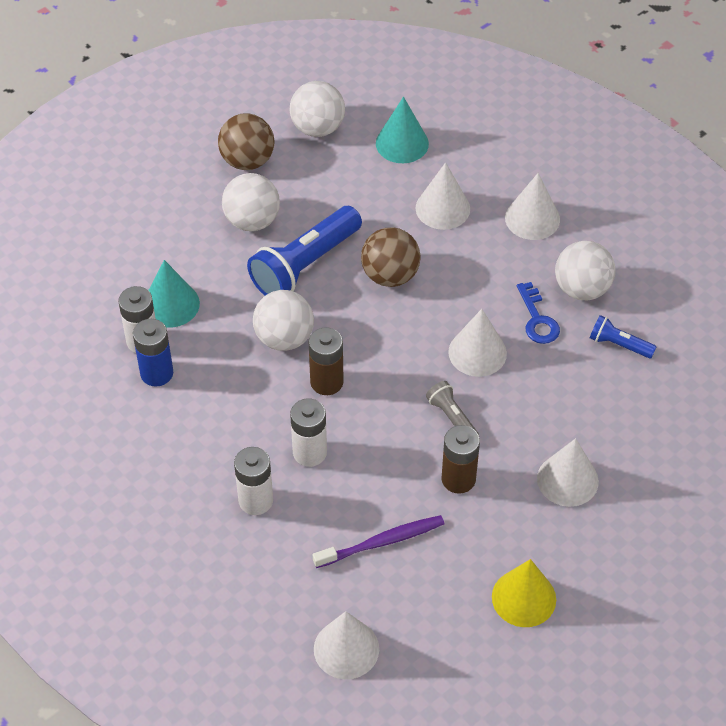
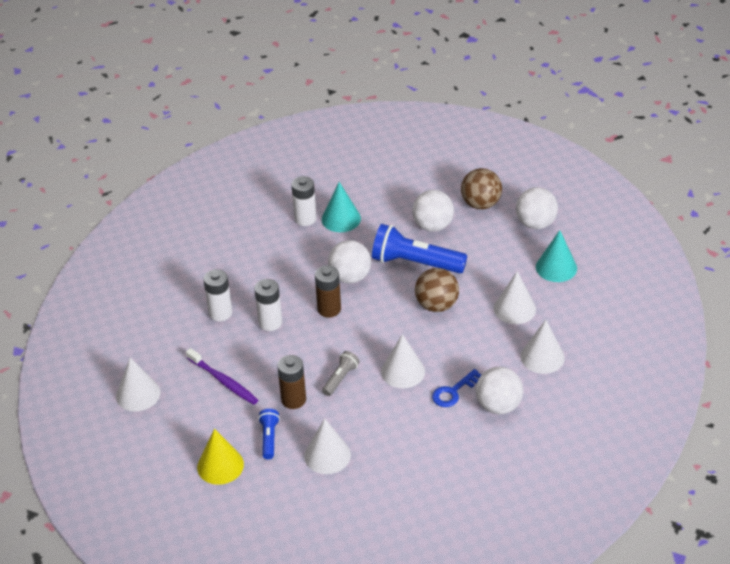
camera: 65 degrees right, 10 degrees down
blue battery [133,319,173,387] -> none
blue flashlight [590,315,657,358] -> blue flashlight moved to [258,409,280,460]

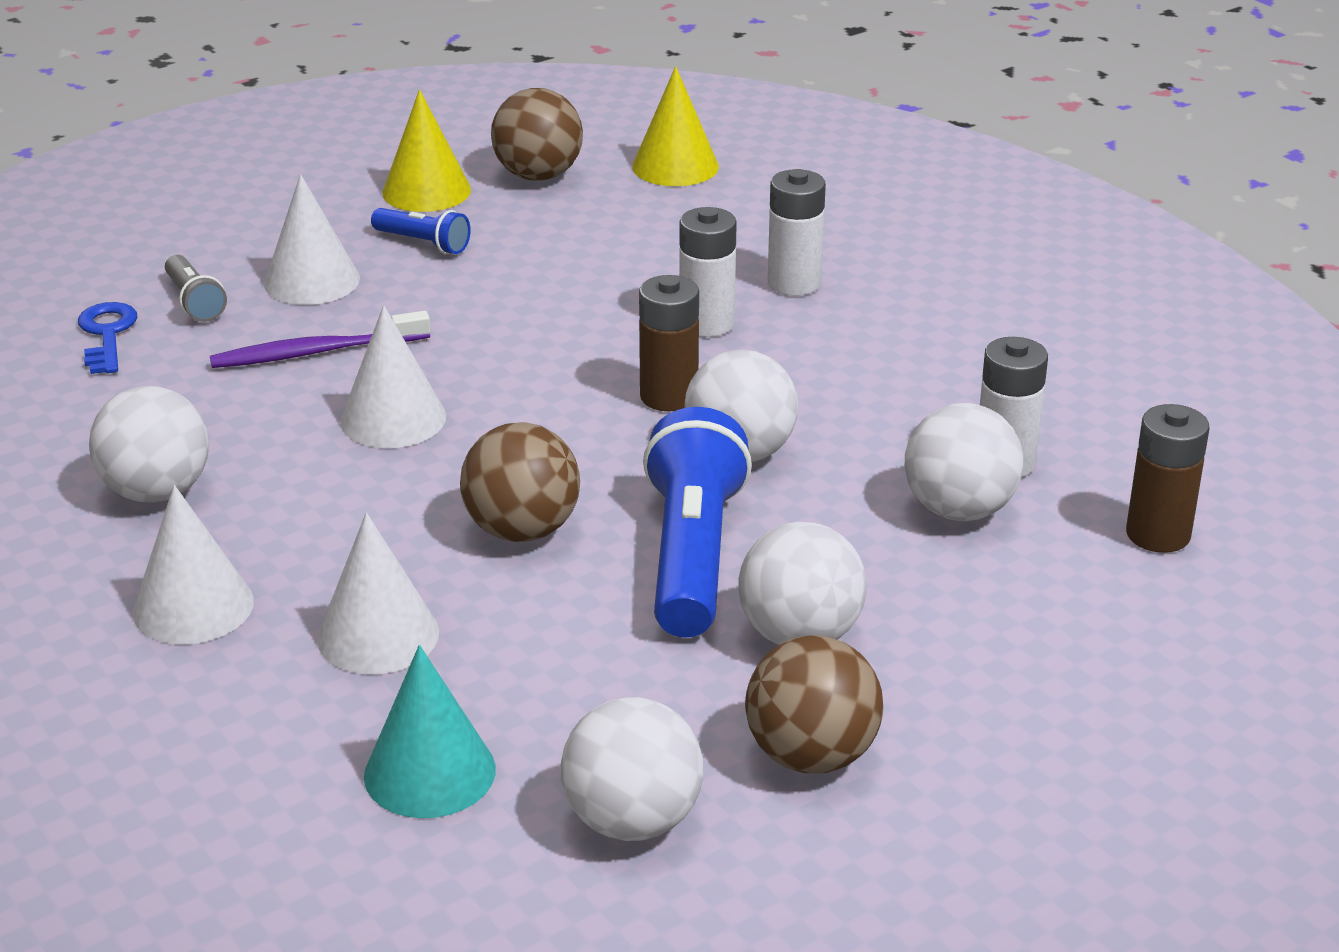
camera: 120 degrees right, 10 degrees down
white cone [116,357,160,412] -> yellow cone [632,66,719,186]
purple toothbrush [186,348,258,405] -> purple toothbrush moved to [210,311,431,368]
brown battery [277,355,306,409] -> brown battery moved to [1126,404,1210,553]
turquoise cone [322,182,361,232] -> white ball [905,403,1023,521]
grey flashlight [322,351,360,396] -> grey flashlight moved to [165,255,227,322]
blue flashlight [372,224,467,273] -> blue flashlight turned 45 degrees counterclockwise [643,407,752,637]
blue key [432,369,481,407] -> blue key moved to [78,302,137,374]
none -> brown ball [491,88,583,181]

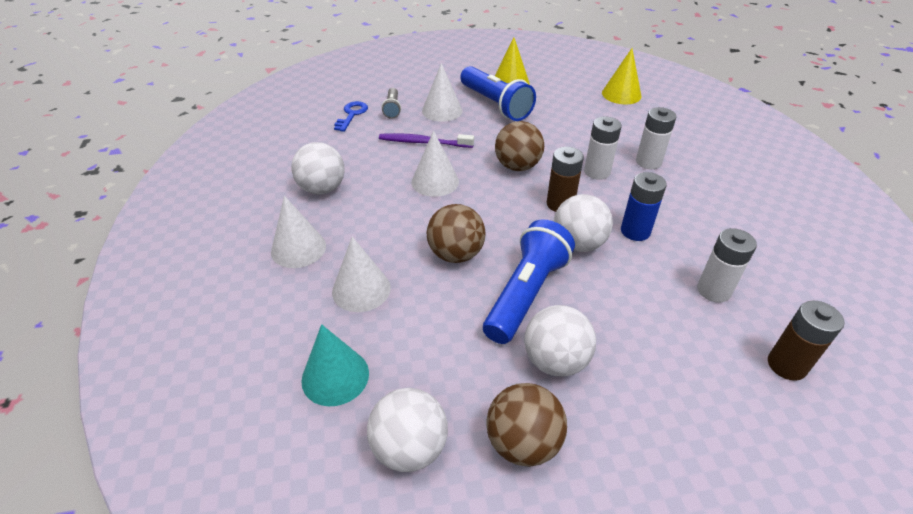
camera: 25 degrees right, 10 degrees up
blue flashlight [371,208,471,254] -> blue flashlight [460,66,536,121], size x2.02
brown ball [491,88,583,181] -> brown ball moved to [495,121,544,171]
white ball [905,403,1023,521] -> none
none -> blue battery [621,172,667,241]

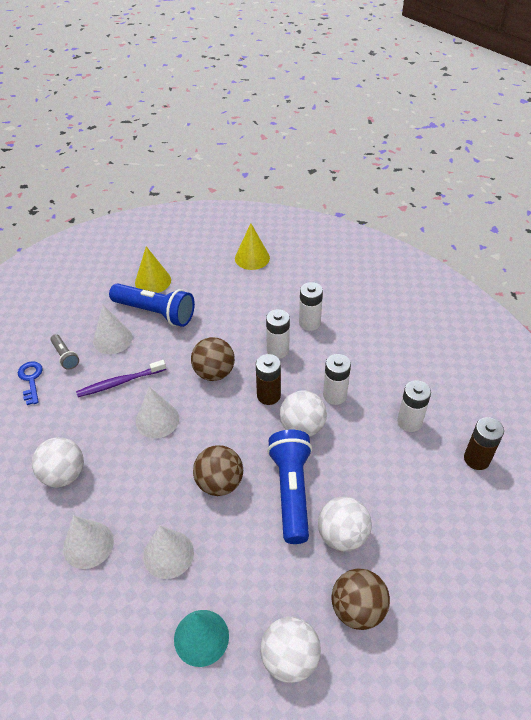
camera: 30 degrees left, 5 degrees up
blue battery [621,172,667,241] -> white battery [323,354,351,405]

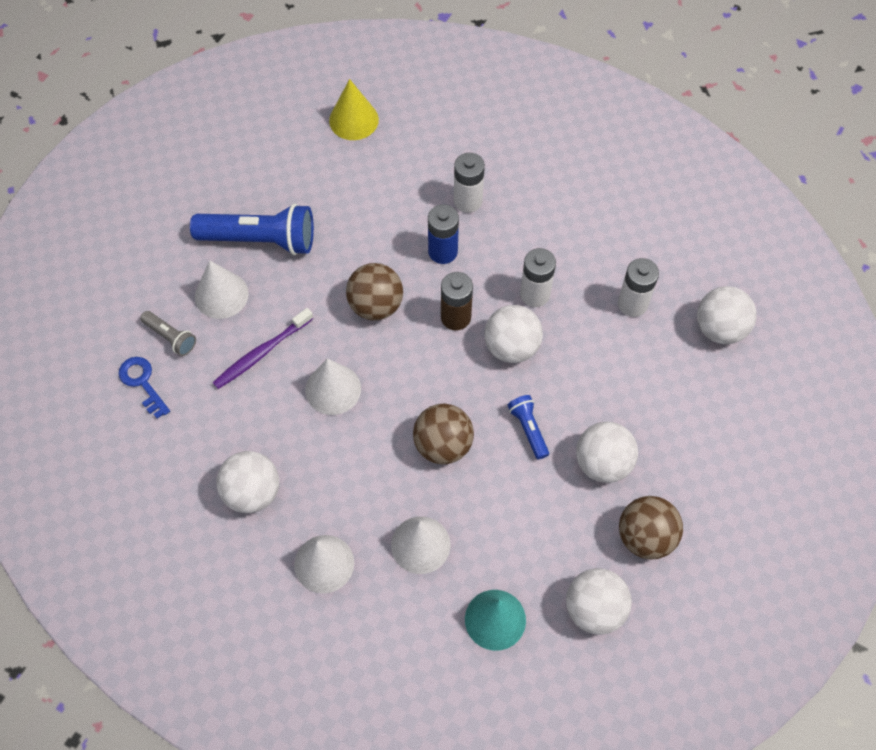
camera: 20 degrees left, 15 degrees up
yellow cone [135,246,171,293] -> none
white battery [266,309,290,359] -> blue battery [428,204,459,264]
blue flashlight [267,430,312,544] -> blue flashlight [508,395,549,460], size x0.49
brown battery [464,417,504,470] -> white ball [697,286,757,344]

